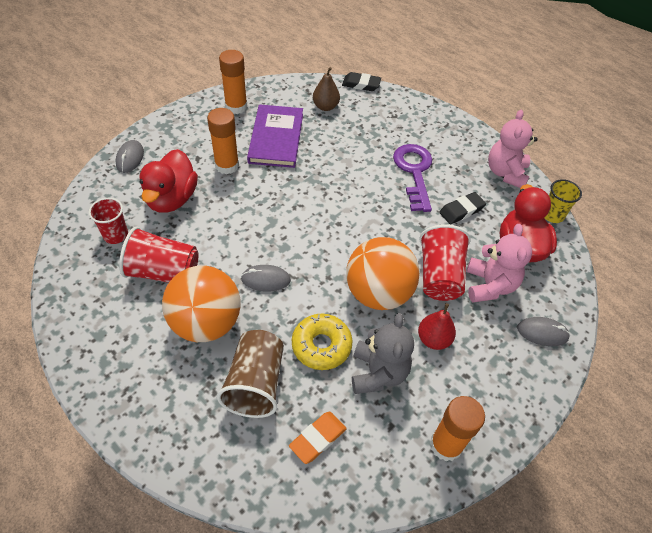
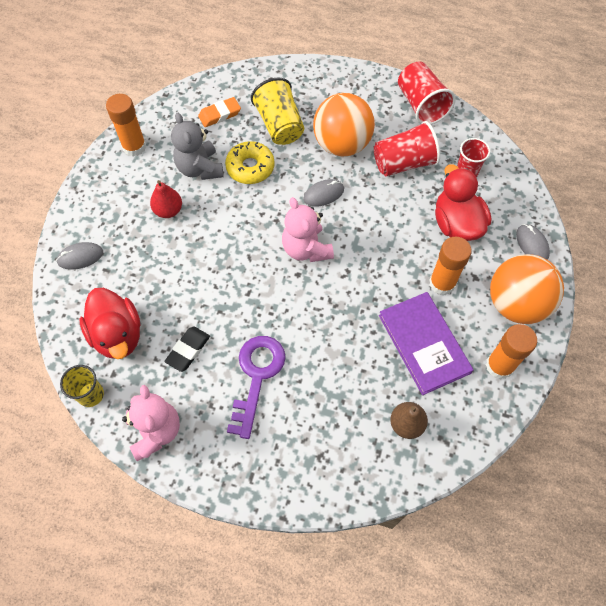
camera: 155 degrees right, 10 degrees up
brown cup [217,330,284,418] -> yellow cup [251,78,304,145]
orange eraser [289,412,347,464] -> orange eraser turned 45 degrees clockwise [198,97,241,127]
black eraser [342,72,381,91] -> none
orange ball [346,237,420,310] -> orange ball moved to [490,254,564,324]
purple key [393,144,432,212] -> purple key turned 135 degrees counterclockwise [227,336,286,439]
red cup [419,224,471,301] -> red cup moved to [398,61,456,125]
pink teddy bear [467,224,532,302] -> pink teddy bear moved to [282,197,334,262]

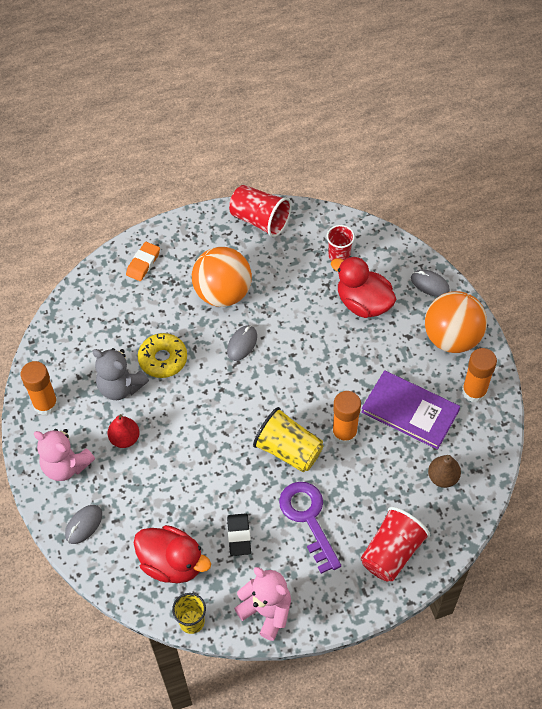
camera: 35 degrees left, 5 degrees down
orange eraser [198,97,241,127] -> orange eraser moved to [126,242,160,281]
yellow cup [251,78,304,145] -> yellow cup moved to [253,407,324,472]
pink teddy bear [282,197,334,262] -> pink teddy bear moved to [34,429,95,481]
red cup [374,121,440,176] -> red cup moved to [361,507,430,582]
orange glue stick [429,236,472,295] -> orange glue stick moved to [332,391,361,445]

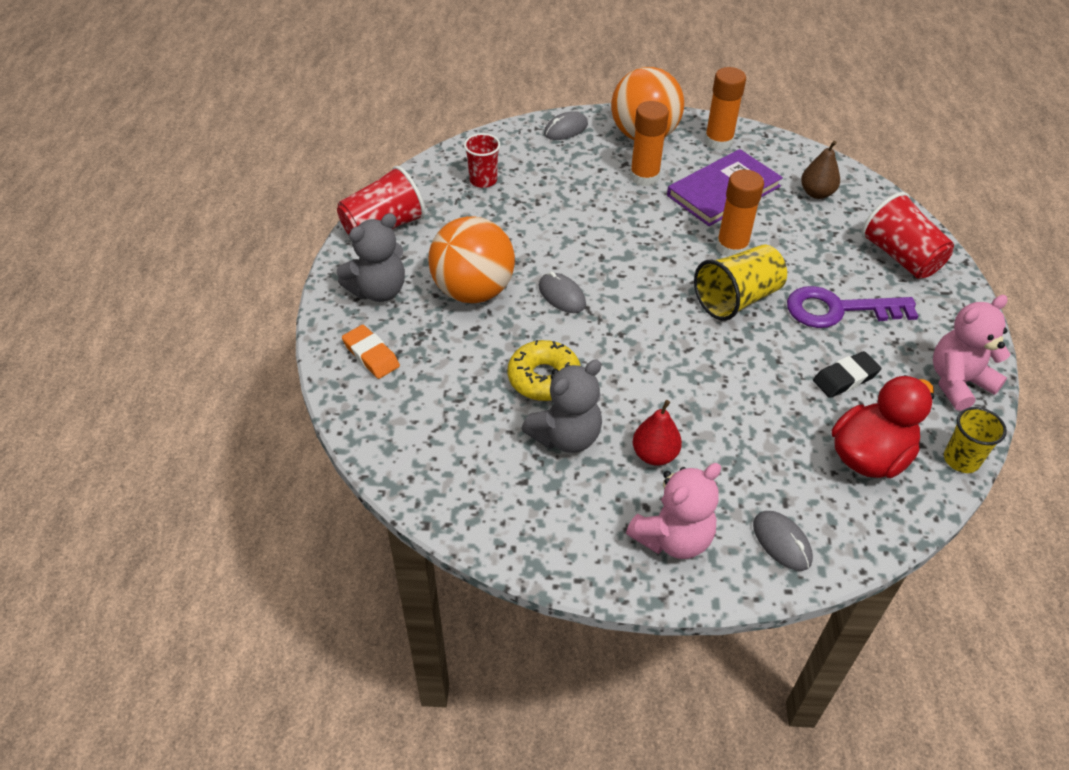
camera: 70 degrees left, 10 degrees down
orange glue stick [21,361,58,415] -> orange glue stick moved to [630,101,669,186]
black eraser [227,513,251,556] -> black eraser turned 45 degrees counterclockwise [813,351,881,398]
red duck [331,256,396,318] -> none
none -> grey teddy bear [337,213,405,302]

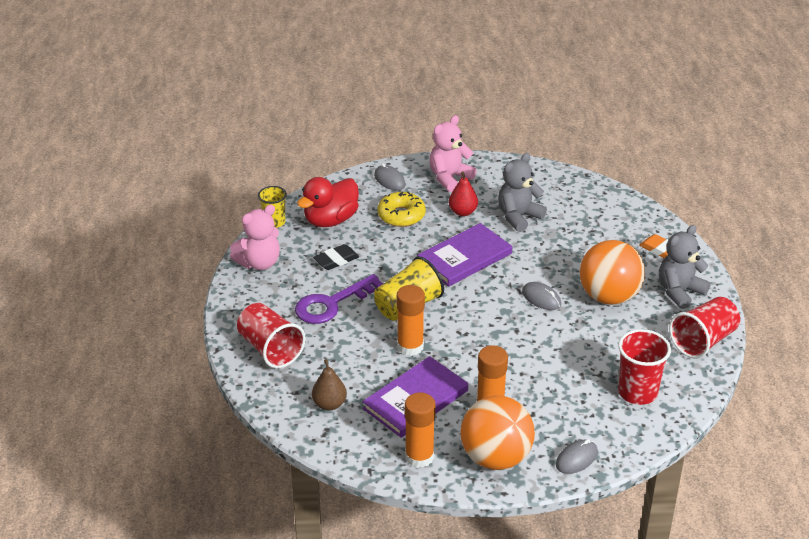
camera: 175 degrees right, 10 degrees down
red cup [464,133,501,188] -> red cup [618,329,671,405], size x1.55
yellow donut [508,340,581,401] -> yellow donut moved to [378,192,426,227]
purple key [787,286,918,328] -> purple key turned 150 degrees clockwise [295,274,383,324]
none -> purple book [417,223,512,287]

